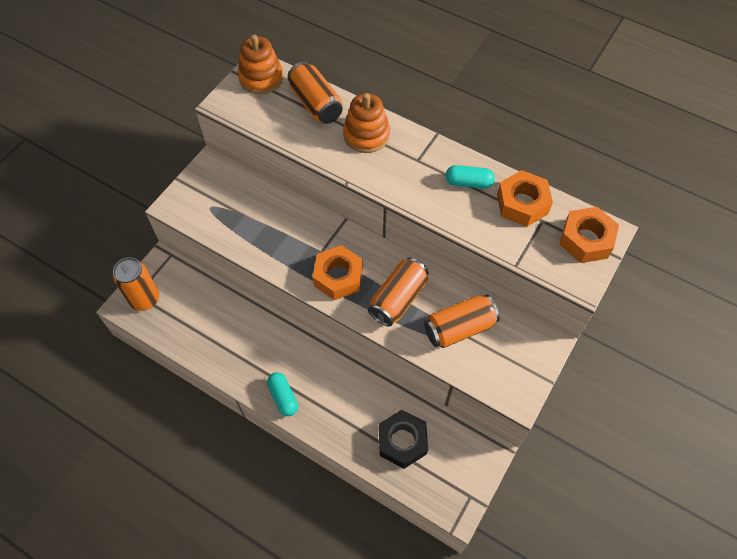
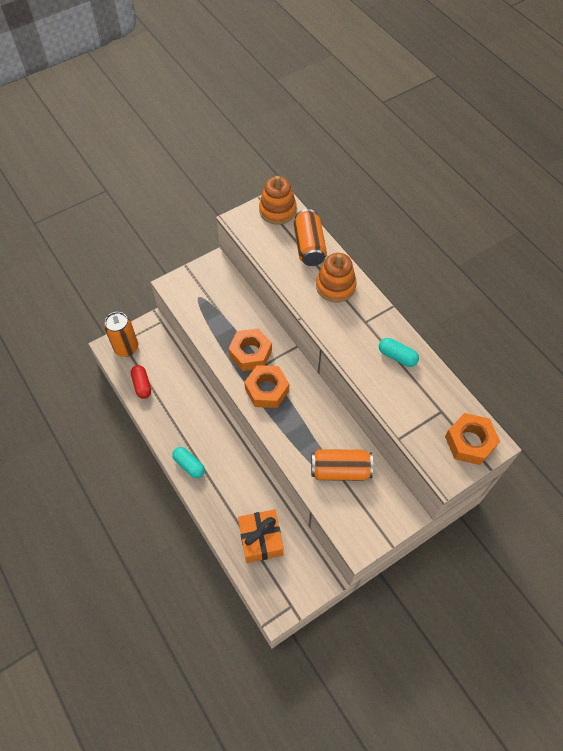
camera: 25 degrees right, 0 degrees up
turquoise capsule [267,372,298,416] -> turquoise capsule turned 45 degrees counterclockwise [172,447,205,478]
orange can [368,258,429,327] -> none
black nut [379,410,428,469] -> orange gift [238,509,284,563]
orange nut [497,170,553,227] -> orange nut moved to [228,328,272,371]
none -> red capsule [131,365,151,399]

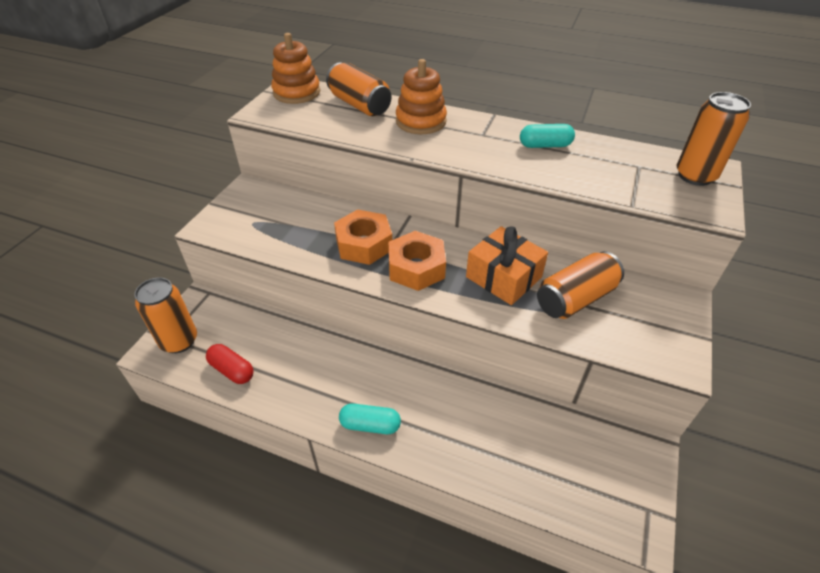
camera: 35 degrees left, 15 degrees down
orange gift [238,509,284,563] -> orange gift moved to [466,226,548,305]
orange nut [445,413,500,465] -> orange can [677,92,751,186]

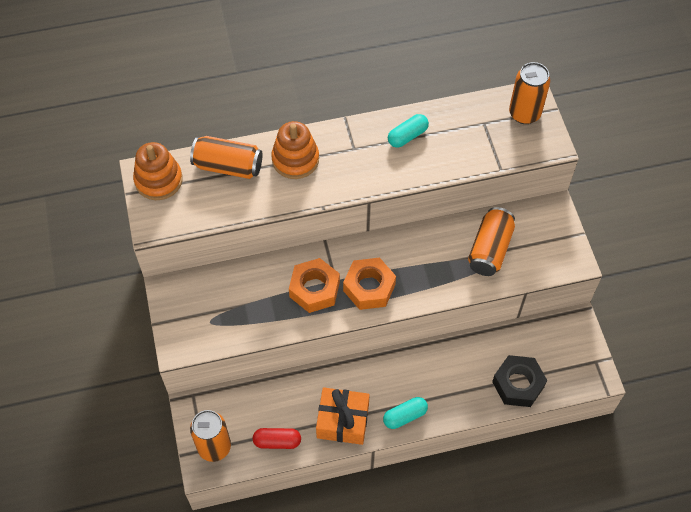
camera: 35 degrees left, 15 degrees up
orange gift [466,226,548,305] -> orange gift moved to [316,387,370,445]
none -> black nut [492,355,547,407]

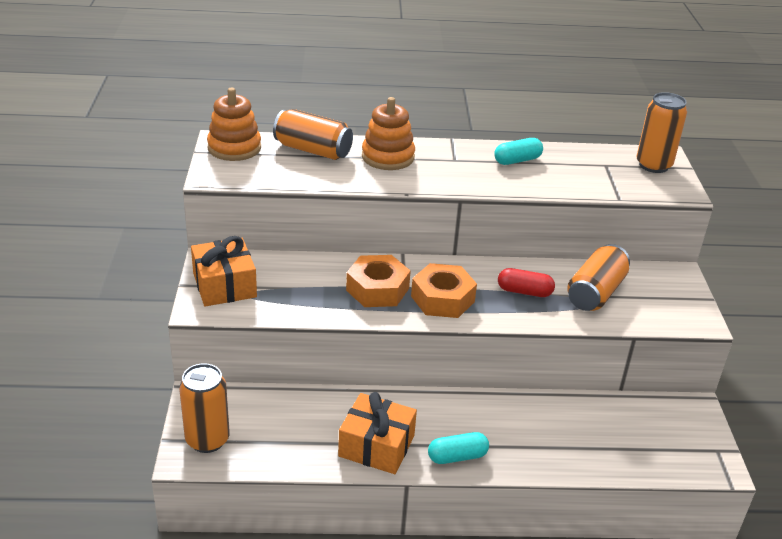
camera: 10 degrees right, 25 degrees down
red capsule [253,428,301,449] -> red capsule moved to [498,268,555,297]
black nut [492,355,547,407] -> none
none -> orange gift [191,236,257,306]

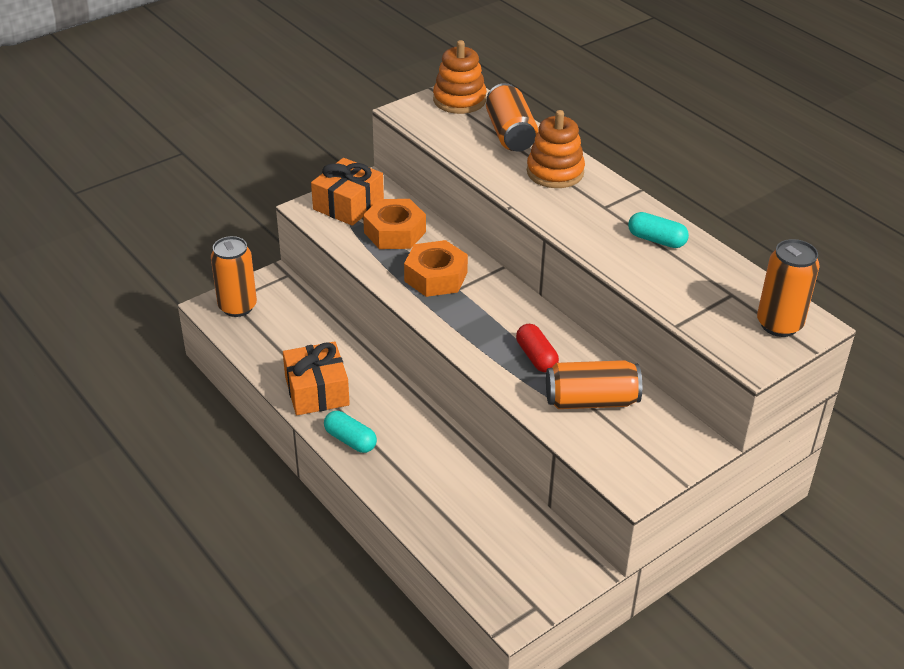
camera: 55 degrees right, 5 degrees up
orange nut [411,263,477,318] -> orange nut moved to [363,199,426,249]

